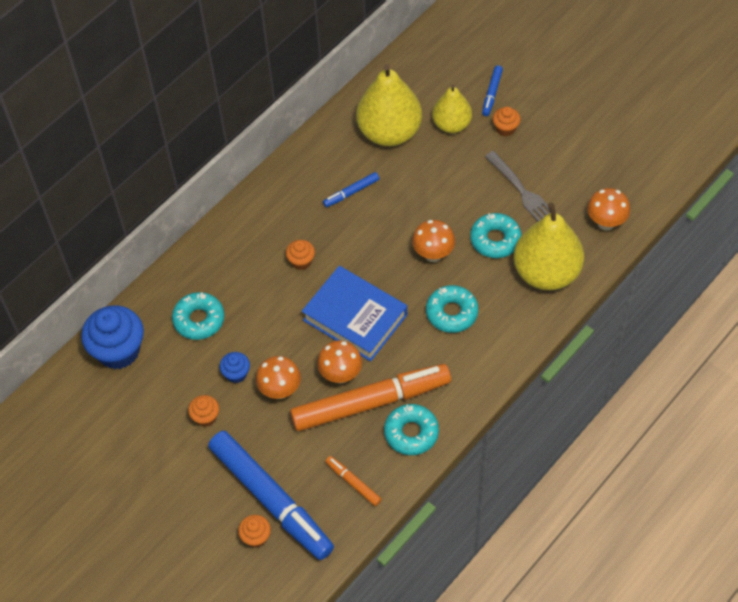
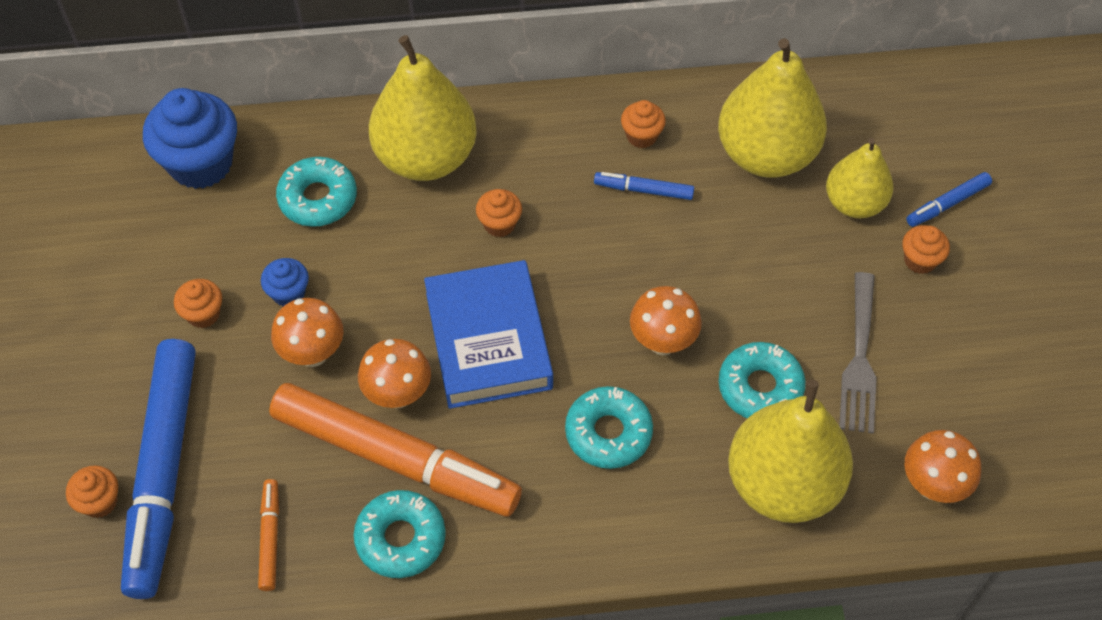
camera: 40 degrees right, 0 degrees up
none -> yellow pear [369,35,477,181]
none -> orange cupcake [621,100,666,148]

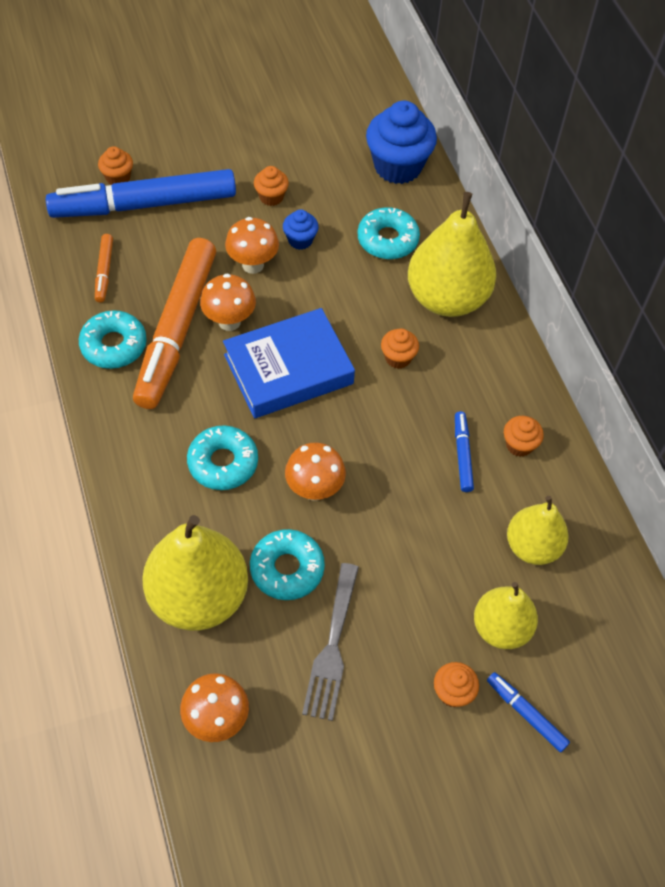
camera: 75 degrees right, 0 degrees up
orange marker [258,479,279,591] -> orange marker turned 105 degrees clockwise [95,234,113,303]
yellow pear [718,38,827,178] -> yellow pear [507,496,569,565], size x0.61
grey fork [839,272,877,434] -> grey fork turned 75 degrees counterclockwise [302,563,359,721]

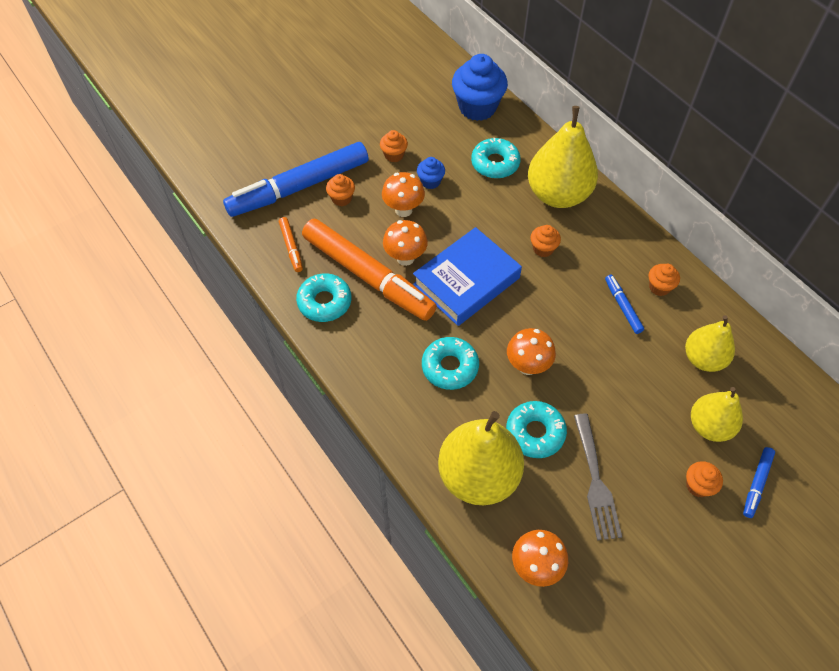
camera: 15 degrees left, 0 degrees up
orange cupcake [98,146,133,185] -> orange cupcake moved to [326,174,355,206]
orange marker [133,238,216,409] -> orange marker turned 45 degrees counterclockwise [302,219,437,321]
blue marker [487,672,570,752] -> blue marker turned 90 degrees counterclockwise [743,447,775,518]

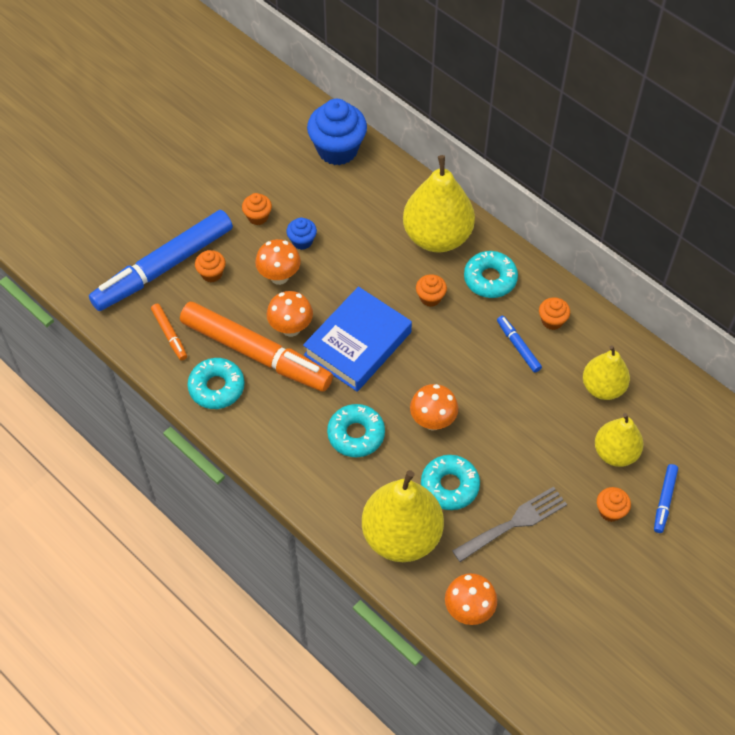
camera: 10 degrees left, 0 degrees up
turquoise donut [471,138,521,179] -> turquoise donut moved to [464,251,518,298]
grey fork [574,414,622,540] -> grey fork turned 105 degrees counterclockwise [452,487,567,562]

